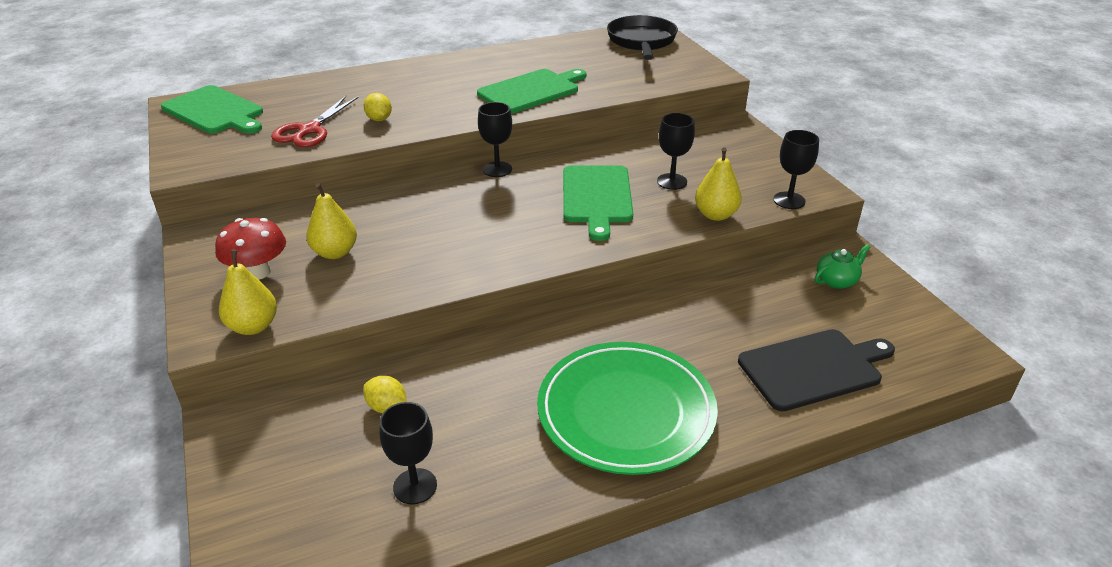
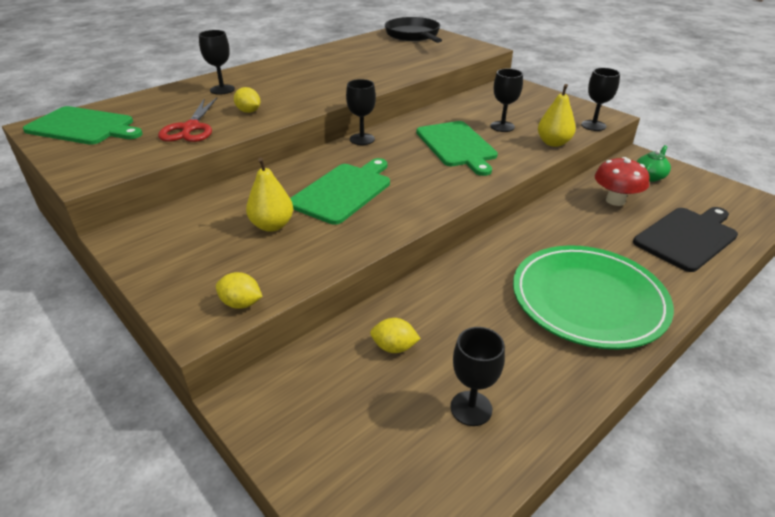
camera: 20 degrees left, 0 degrees up
red mushroom [215,218,286,280] -> red mushroom moved to [595,157,649,206]
yellow pear [219,250,277,335] -> yellow lemon [216,272,262,309]
green cutting board [477,69,586,114] -> green cutting board moved to [290,158,390,225]
none -> black goblet [199,30,235,95]

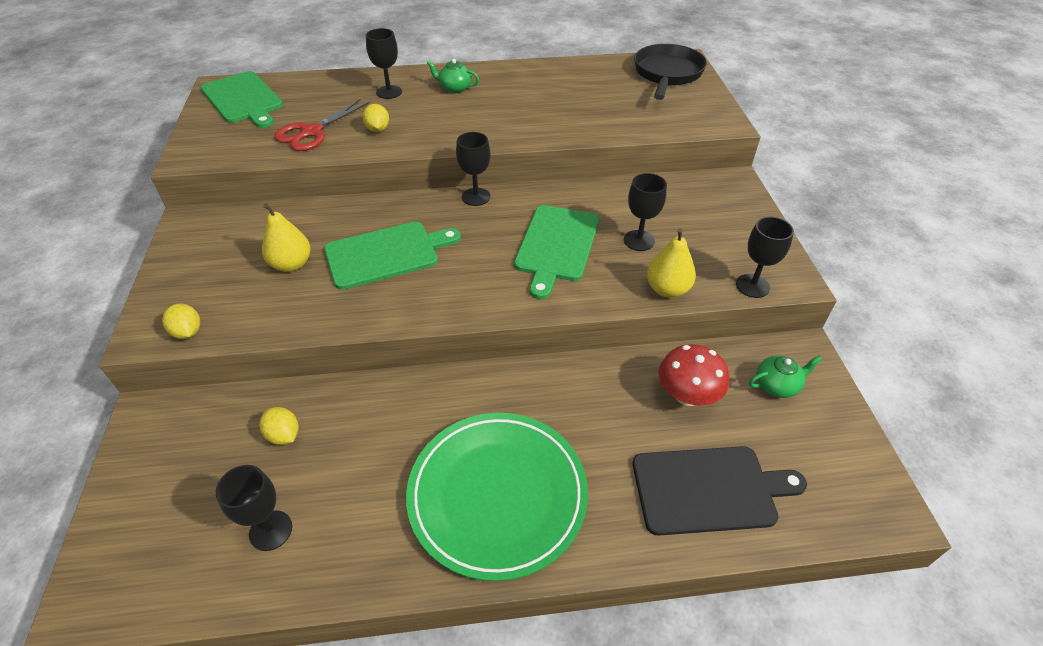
camera: 35 degrees right, 10 degrees up
none -> green teapot [427,59,479,93]

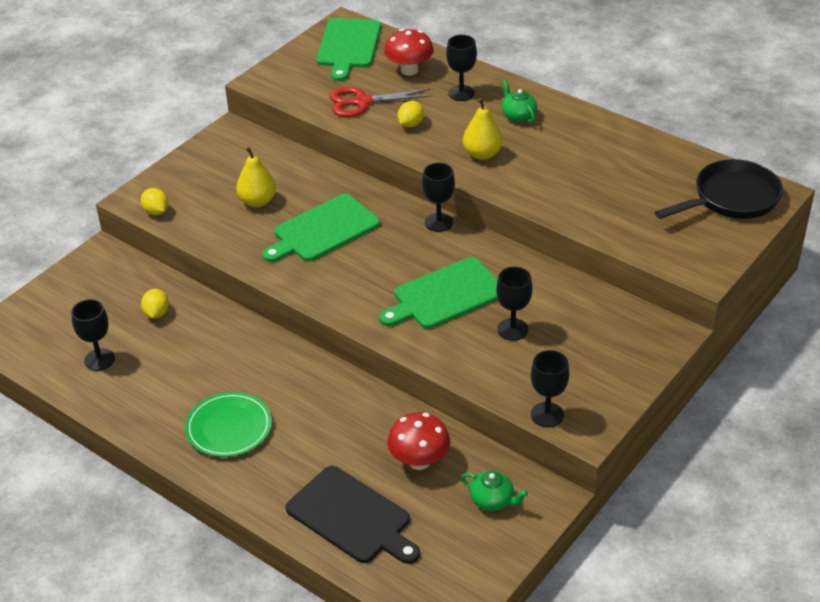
camera: 45 degrees right, 5 degrees down
yellow lemon [162,304,200,339] -> yellow lemon turned 45 degrees counterclockwise [141,188,168,215]
green cutting board [324,222,461,290] -> green cutting board turned 120 degrees clockwise [262,194,380,262]
green plate [406,413,588,581] -> green plate [185,392,272,457], size x0.60
yellow pear [647,228,696,298] -> yellow pear moved to [463,98,503,160]
none -> red mushroom [384,29,434,76]

